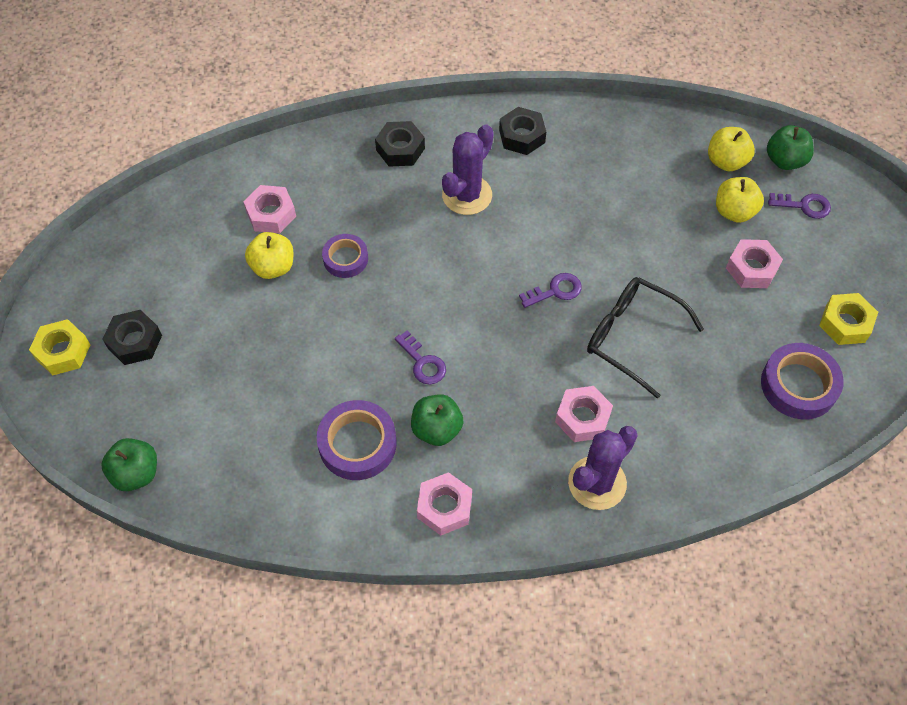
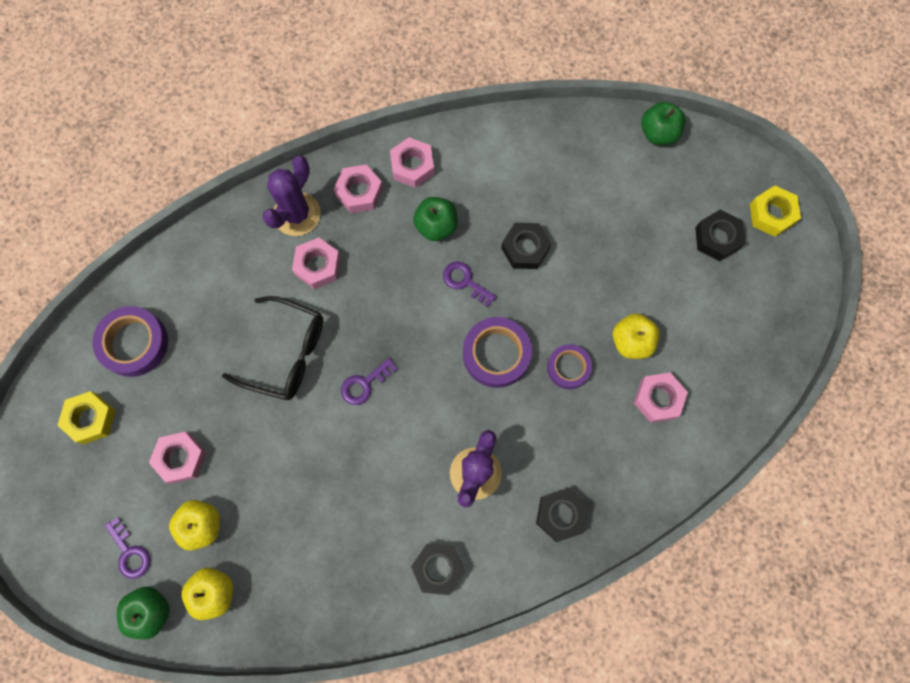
camera: 165 degrees right, 15 degrees up
purple tape [317,400,397,480] -> purple tape moved to [463,317,532,388]
purple key [768,193,831,219] -> purple key turned 120 degrees counterclockwise [104,517,150,579]
none -> pink nut [334,164,383,213]
none -> black nut [501,223,552,269]

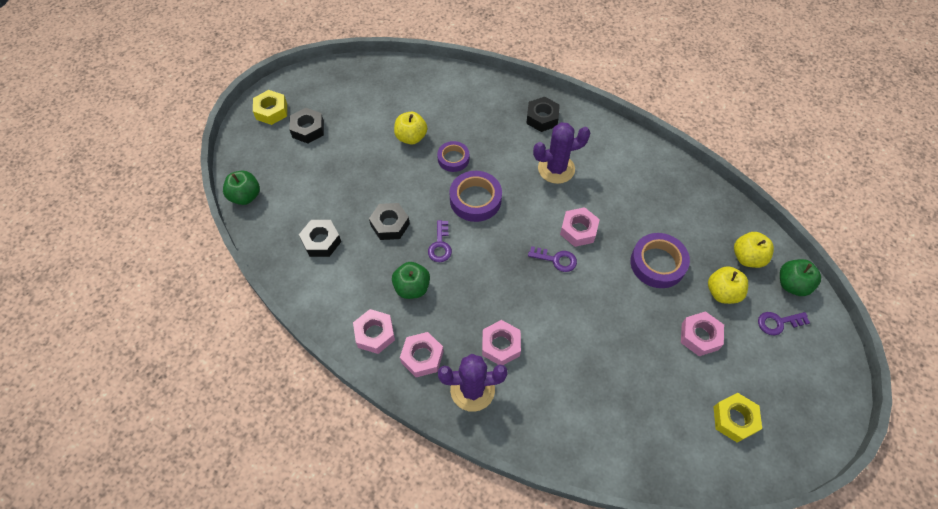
camera: 125 degrees left, 15 degrees down
purple tape [92,306,168,377] -> purple tape moved to [630,233,690,288]
purple key [104,517,150,579] -> purple key turned 120 degrees counterclockwise [758,312,810,335]
black glasses [222,296,323,400] -> none
black nut [411,544,465,595] -> black nut moved to [299,220,341,257]
pink nut [634,373,688,423] -> pink nut moved to [560,207,600,247]

